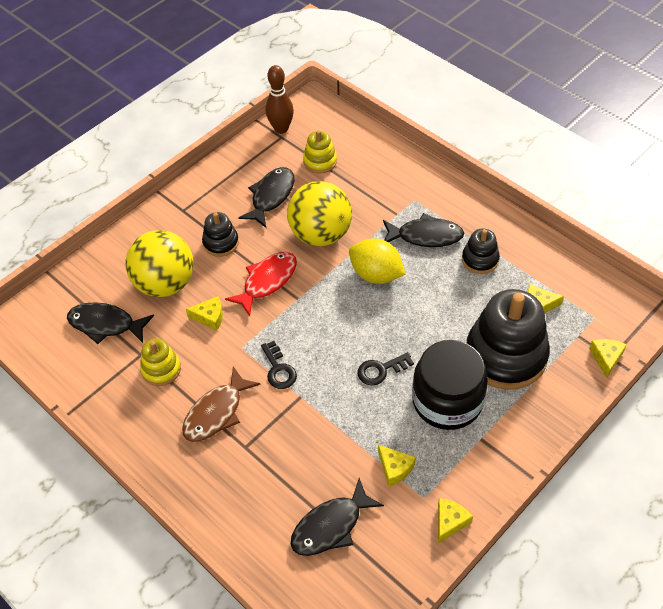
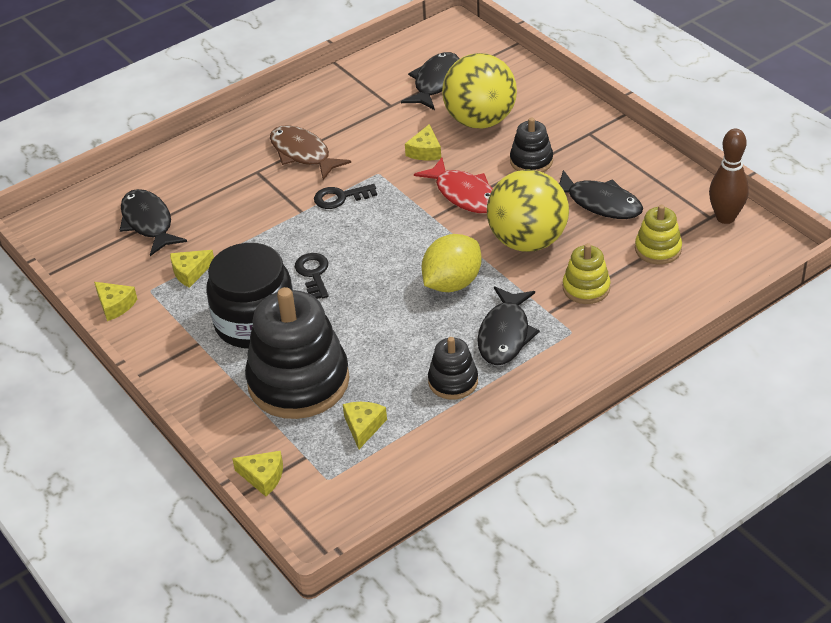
camera: 100 degrees right, 10 degrees down
yellow stacking toy [140,338,181,386] -> yellow stacking toy moved to [563,243,610,304]

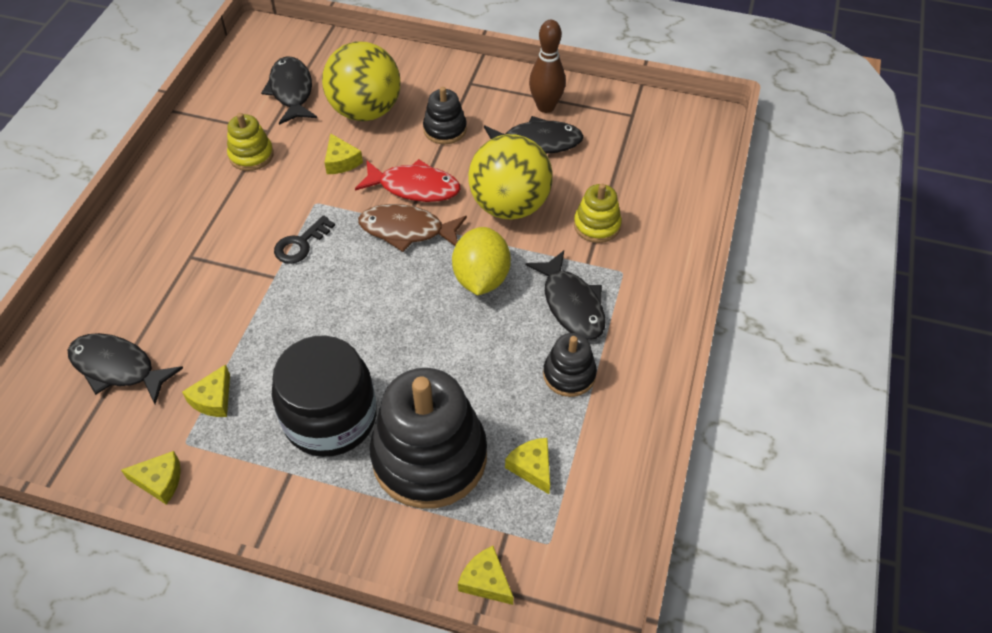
camera: 40 degrees left, 10 degrees up
yellow cheese [232,451,283,496] -> yellow cheese turned 120 degrees counterclockwise [458,546,514,605]
brown fish [270,125,351,180] -> brown fish moved to [358,204,467,252]
black key [295,253,329,299] -> none
yellow stacking toy [635,205,682,265] -> yellow stacking toy moved to [227,113,274,171]
brown bowling pin [709,129,749,224] -> brown bowling pin moved to [529,20,566,113]

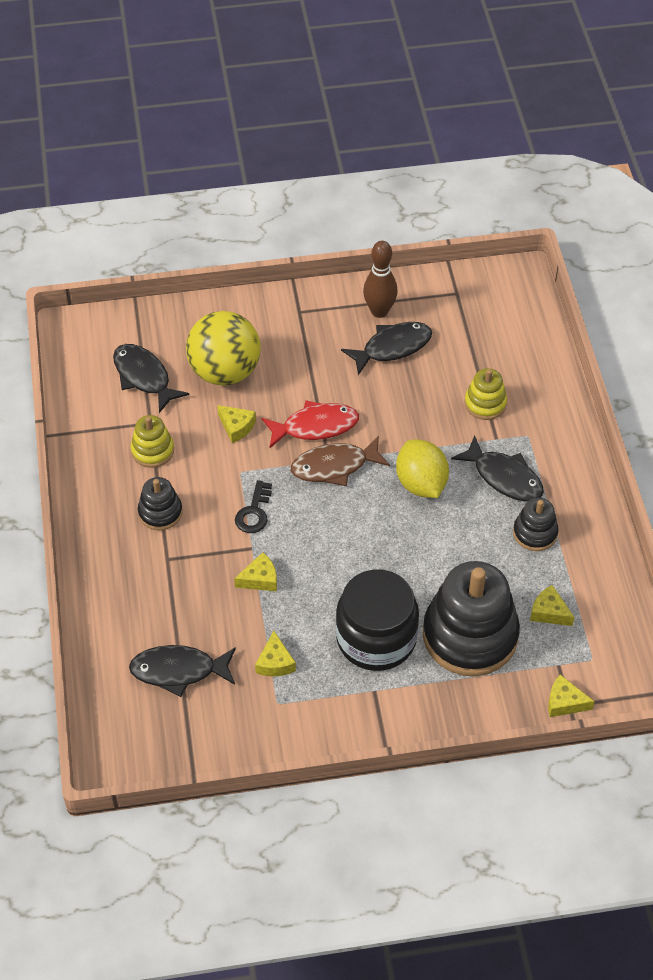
camera: 25 degrees left, 0 degrees up
yellow cheese [121,451,181,504] -> yellow cheese moved to [234,552,277,591]
black stacking toy [423,87,467,144] -> black stacking toy moved to [138,477,182,530]
yellow ball [468,134,553,220] -> none

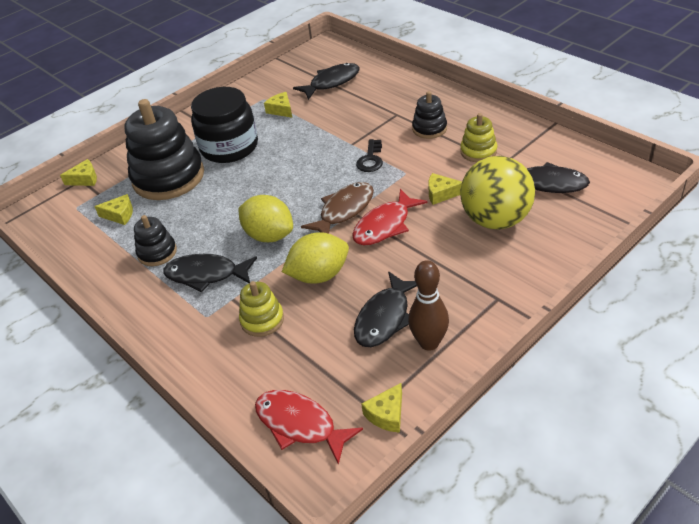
camera: 150 degrees right, 10 degrees down
yellow cheese [234,552,277,591] -> yellow cheese moved to [361,383,402,433]
black key [235,480,272,533] -> black key turned 150 degrees counterclockwise [356,139,383,172]
none -> red fish [255,390,363,465]
none -> yellow lemon [282,232,349,284]

